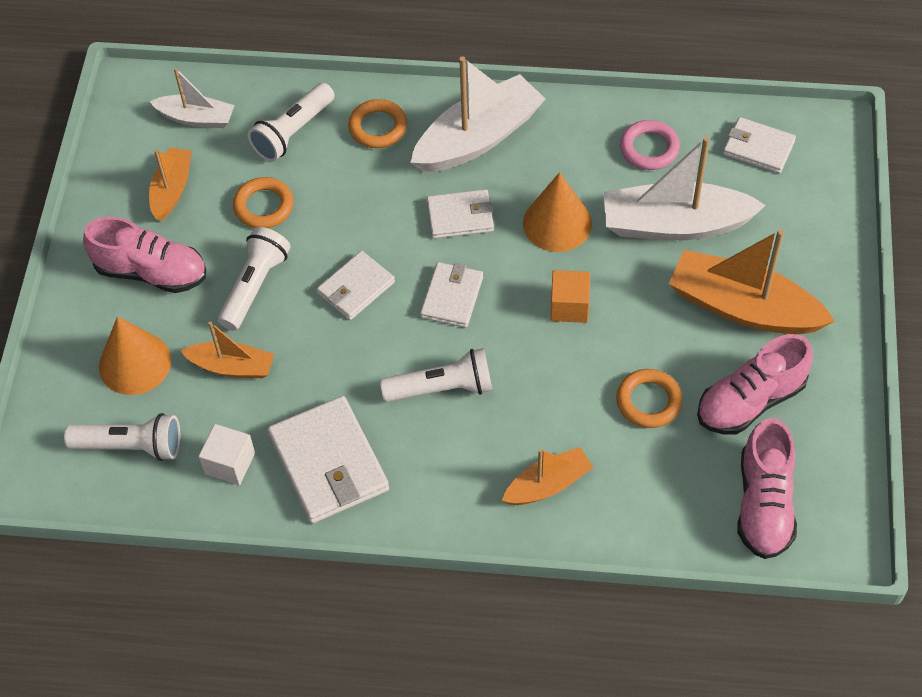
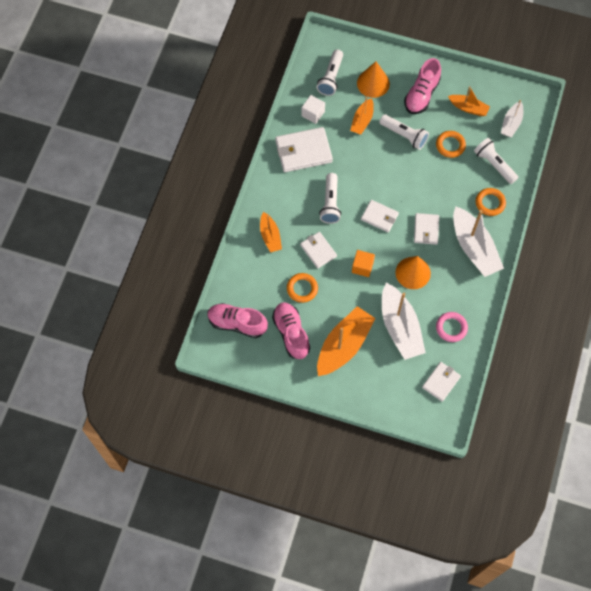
camera: 100 degrees right, 10 degrees up
white wallet [317,251,395,320] -> white wallet moved to [300,232,337,269]
white boat [604,137,766,240] -> white boat turned 150 degrees clockwise [382,283,426,360]

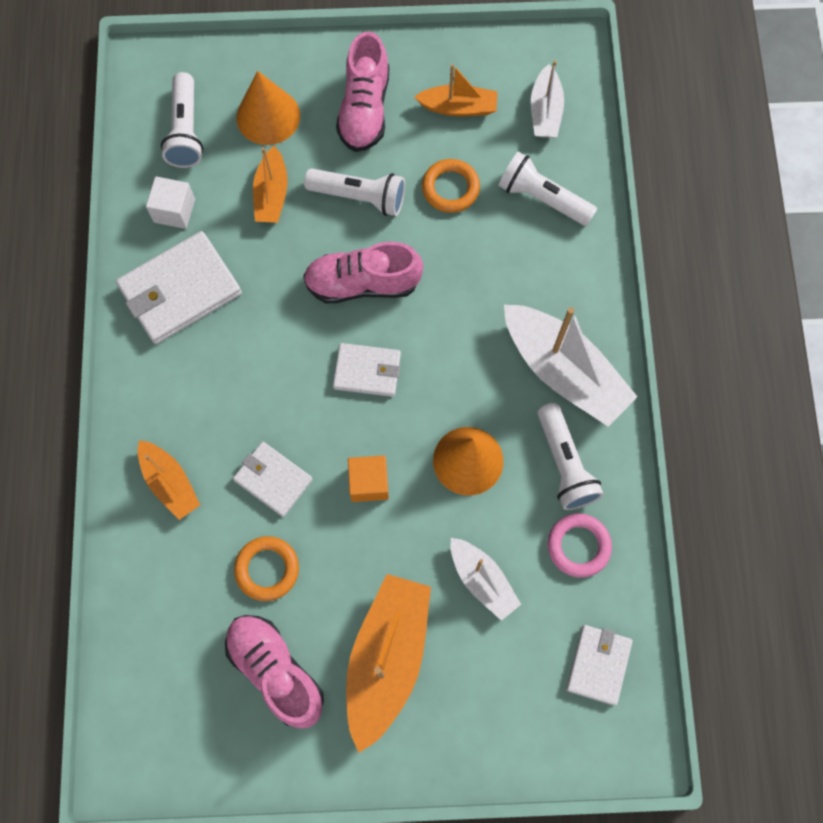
camera: 20 degrees left, 5 degrees up
pink shoe [208,303,268,338] -> pink shoe moved to [303,242,423,303]
white flashlight [319,173,341,224] -> white flashlight moved to [537,403,604,510]
white boat [382,283,426,360] -> white boat [450,538,521,621], size x0.56
white wallet [414,213,439,245] -> none
orange ring [476,188,506,216] -> none

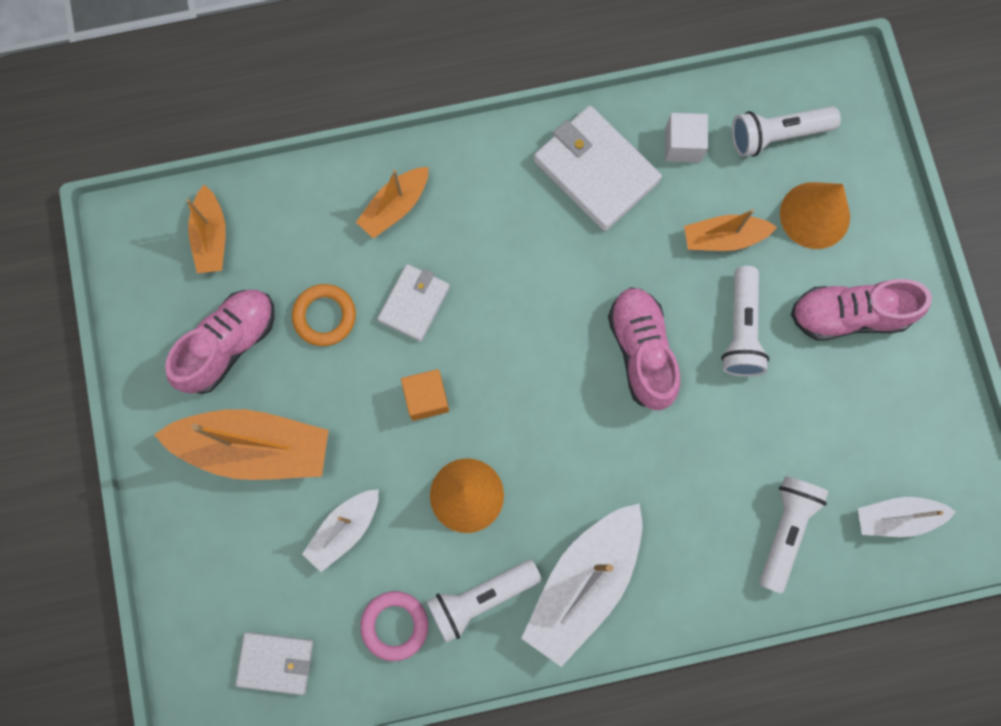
camera: 80 degrees right, 5 degrees up
white wallet [333,343,401,397] -> none
orange boat [414,64,497,116] -> orange boat moved to [186,185,226,273]
orange ring [422,159,480,213] -> none

